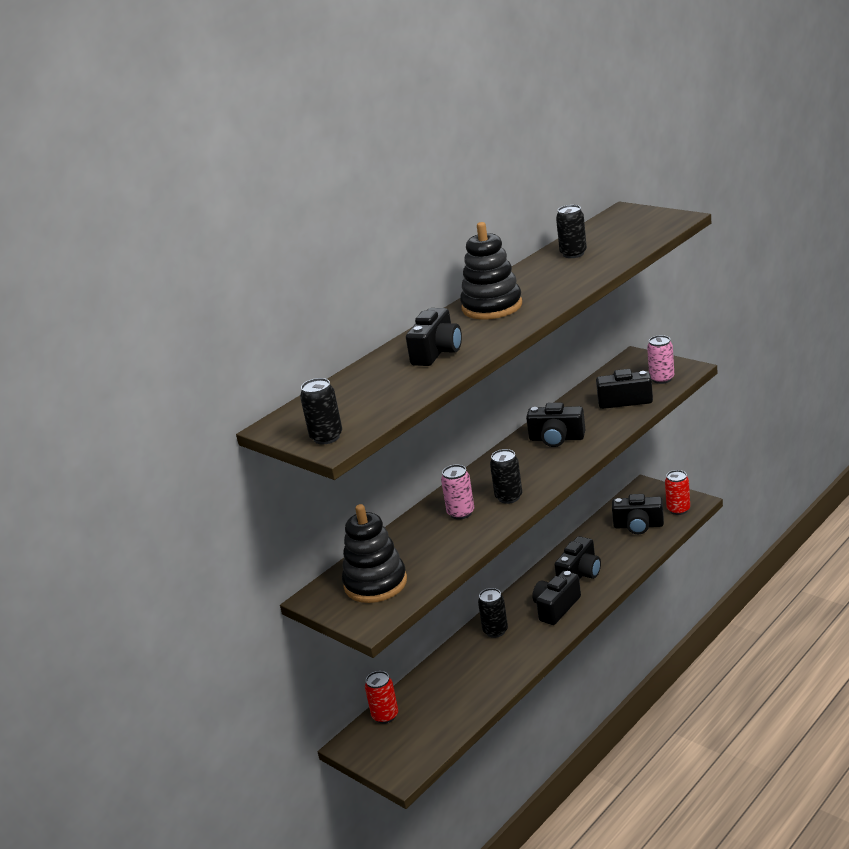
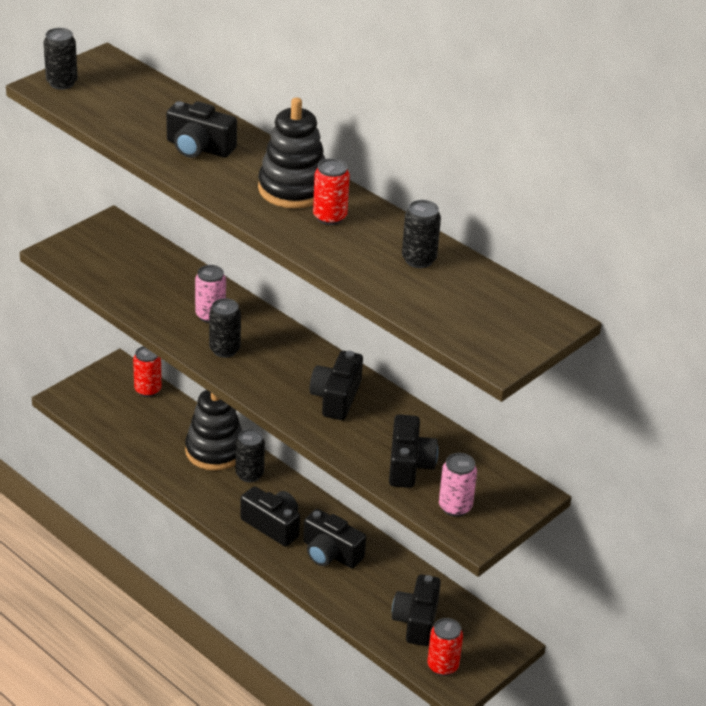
camera: 85 degrees right, 10 degrees up
black stacking toy [342,504,407,603] -> black stacking toy moved to [185,390,242,471]
none -> red can [313,158,350,225]

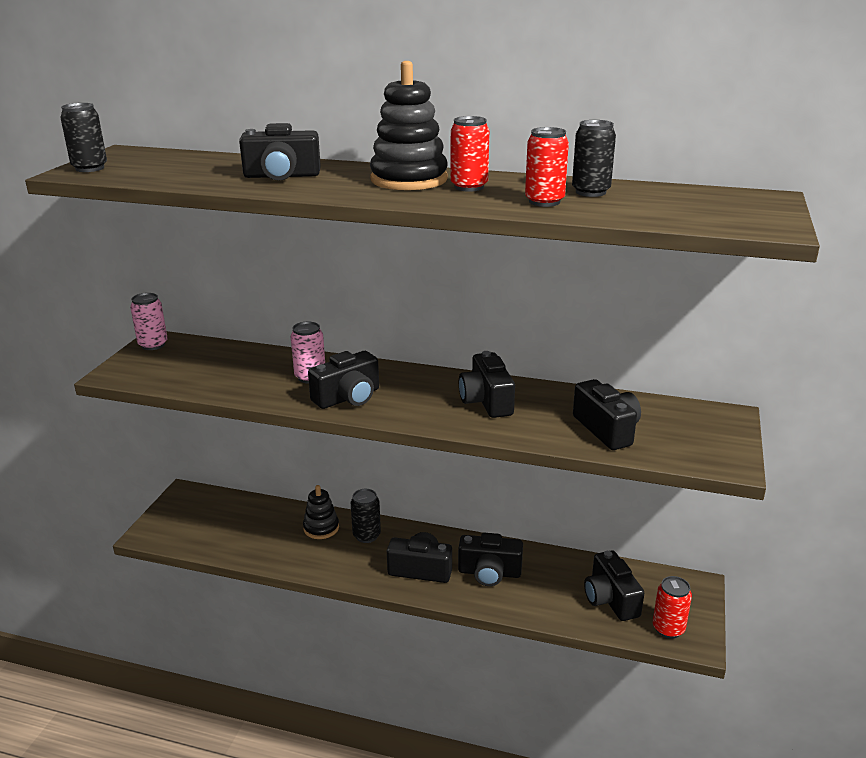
camera: 25 degrees left, 10 degrees down
red can [133,346,162,397] -> red can moved to [525,127,569,207]
black stacking toy [185,390,242,471] -> black stacking toy [303,485,339,539], size x0.61
black can [209,298,241,358] -> black camera [308,351,379,409]
pink can [439,453,477,517] -> pink can moved to [130,293,168,350]

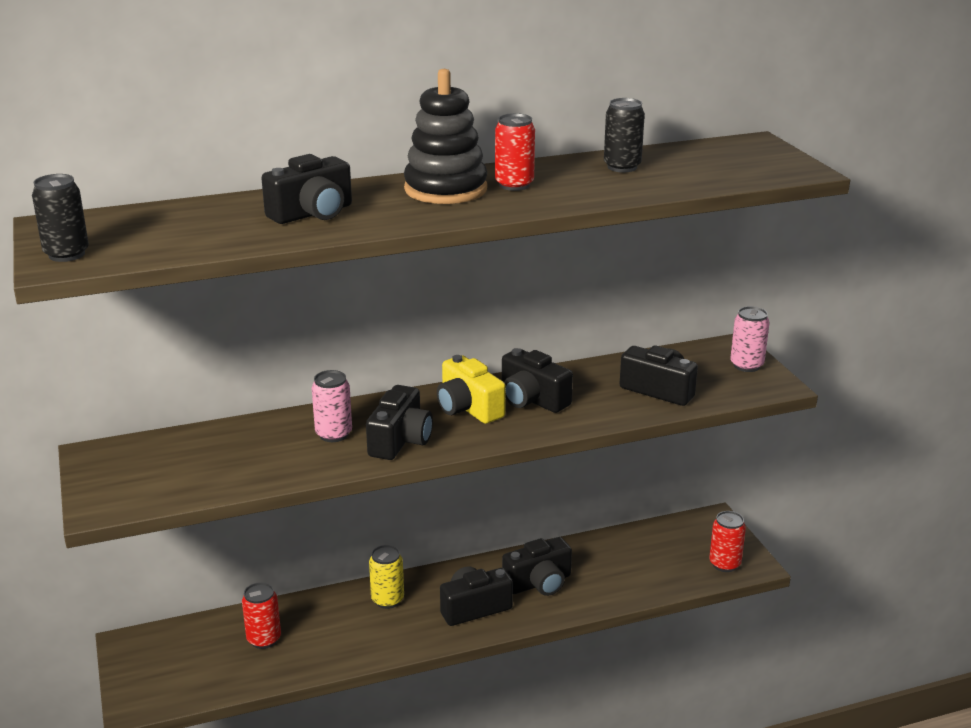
camera: 35 degrees left, 0 degrees up
pink can [130,293,168,350] -> pink can moved to [730,306,769,372]
black stacking toy [303,485,339,539] -> none
black can [351,489,381,543] -> yellow can [369,545,404,609]
red can [525,127,569,207] -> red can moved to [242,582,281,649]
black camera [584,550,644,621] -> none
none -> yellow camera [437,355,506,424]

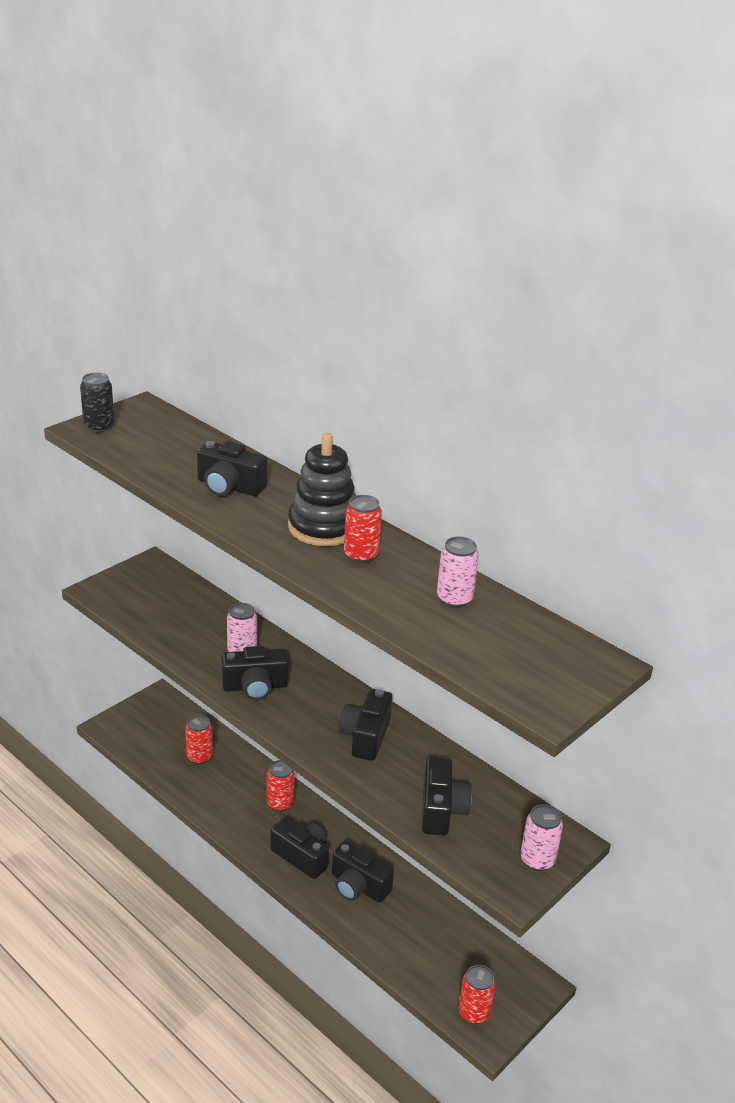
camera: 60 degrees right, 5 degrees up
yellow can [369,545,404,609] -> red can [267,760,295,811]
yellow camera [437,355,506,424] -> none
black can [604,98,645,172] -> pink can [437,536,479,608]

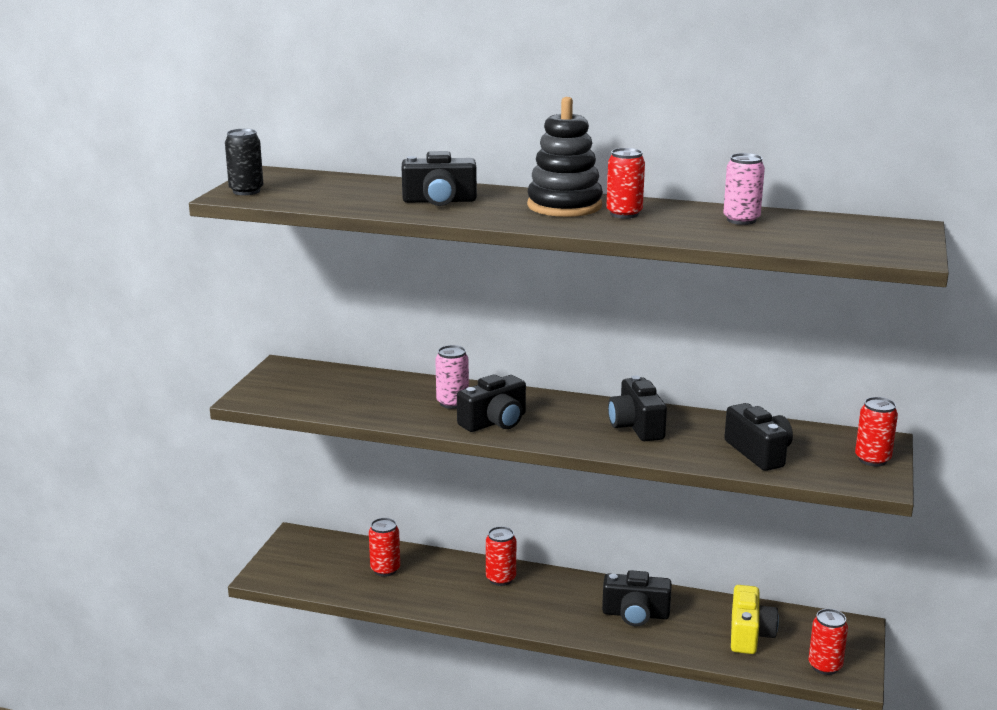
camera: 25 degrees left, 10 degrees down
black camera [270,818,329,879] -> none
pink can [520,804,563,871] -> red can [855,397,898,467]
none -> yellow camera [731,585,779,654]

